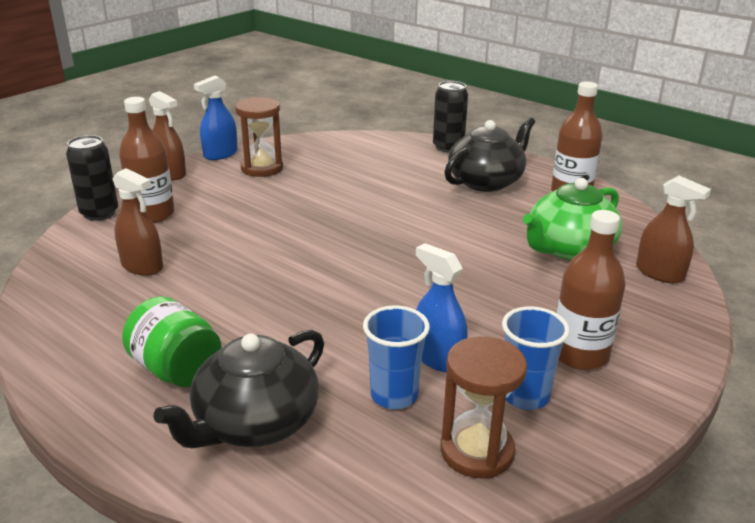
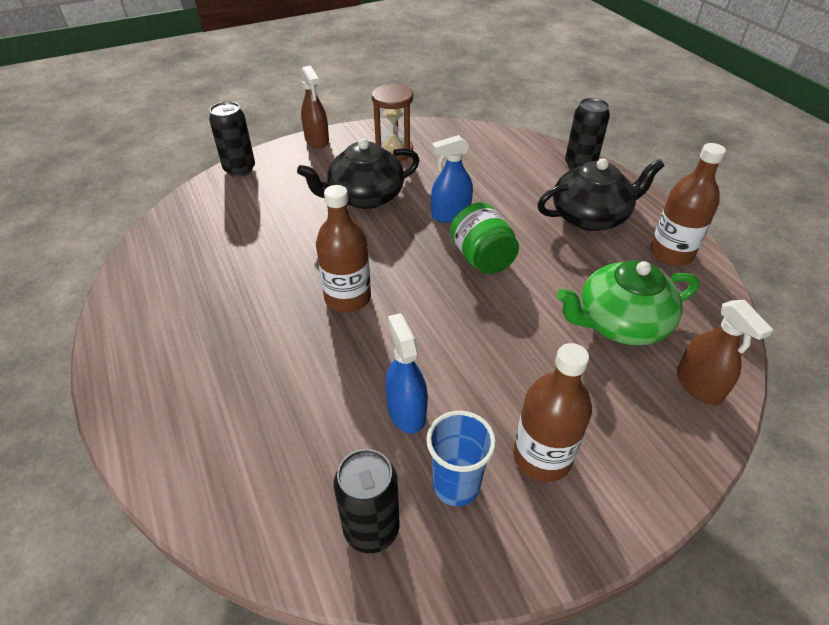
camera: 25 degrees right, 15 degrees up
brown spray bottle [113,168,163,276] -> none
brown bottle [119,97,175,223] -> brown bottle moved to [316,185,371,313]
green jar [122,297,222,387] -> green jar moved to [450,202,519,274]
black teapot [153,330,324,448] -> black teapot moved to [297,138,420,209]
blue spray bottle [194,76,238,160] -> blue spray bottle moved to [431,135,473,223]
blue cup [363,306,430,409] -> none
brown hourglass [441,336,527,478] -> black can [334,449,400,553]

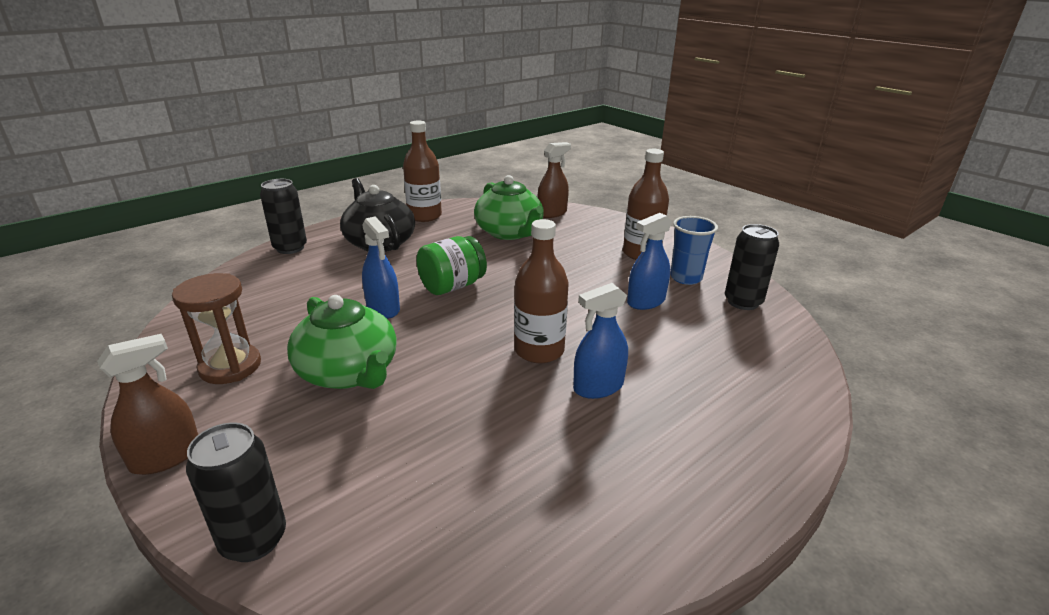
camera: 105 degrees left, 15 degrees down
black teapot [297,138,420,209] -> green teapot [287,295,397,389]
none -> blue spray bottle [573,283,628,399]

